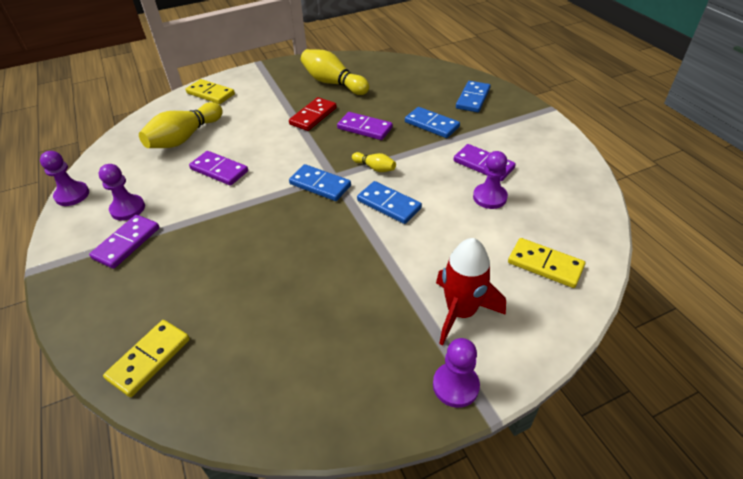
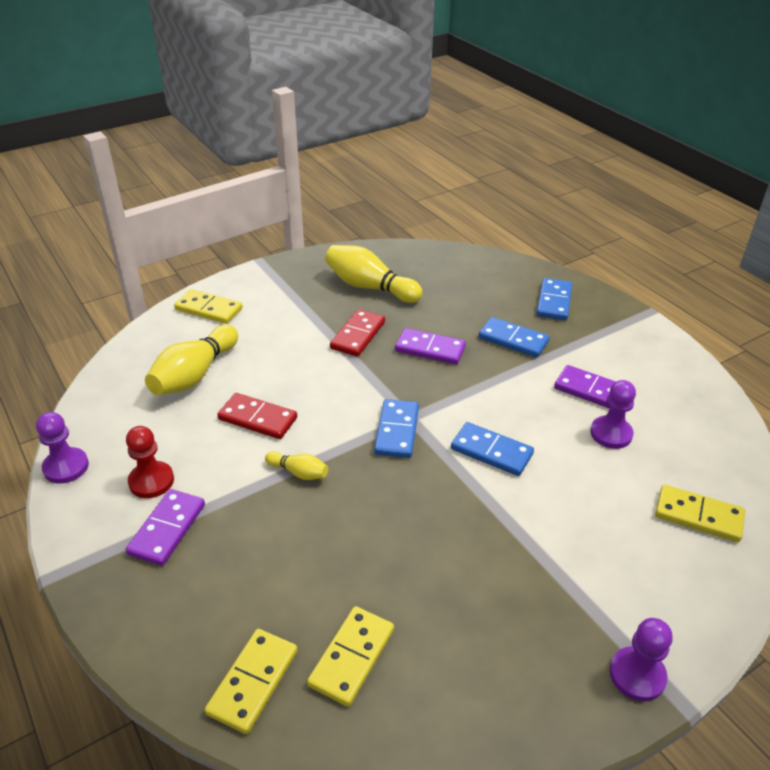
camera: 10 degrees left, 5 degrees down
purple pawn [99,164,145,221] -> red pawn [126,426,174,498]
purple domino [189,151,248,186] -> red domino [217,393,297,439]
blue domino [289,164,351,201] -> blue domino turned 75 degrees clockwise [374,399,419,458]
yellow bowling pin [352,152,396,172] -> yellow bowling pin moved to [265,451,328,480]
red rocket [436,238,506,345] -> none
none -> yellow domino [307,606,394,707]

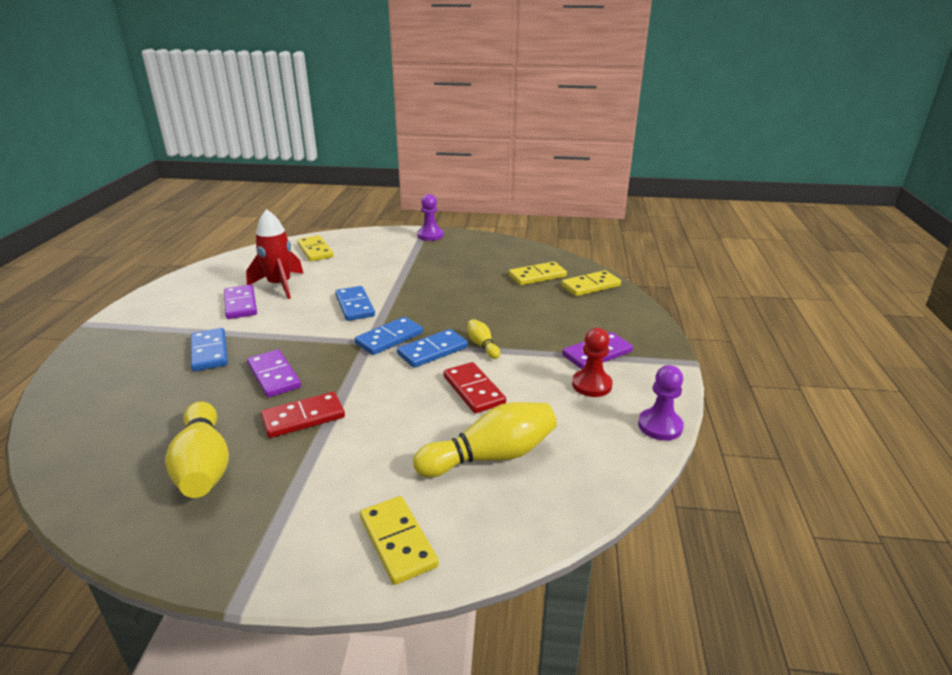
camera: 140 degrees left, 10 degrees down
blue domino [536,278,572,320] -> blue domino moved to [397,329,468,368]
purple pawn [590,380,636,449] -> red rocket [246,209,304,299]

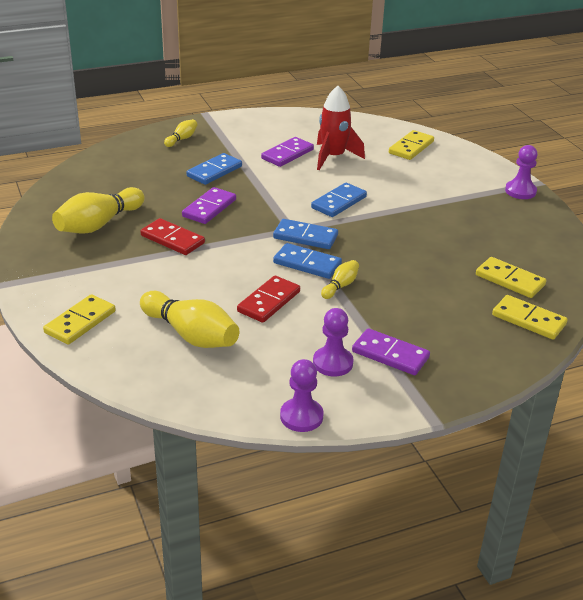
camera: 60 degrees right, 5 degrees up
red pawn [572,328,613,397] -> purple pawn [313,308,354,377]
none -> yellow bowling pin [164,119,198,147]

